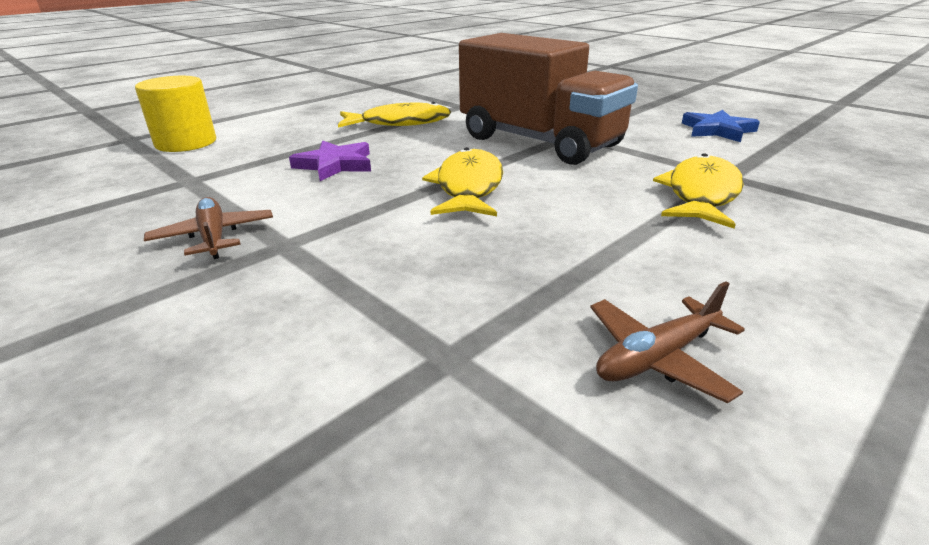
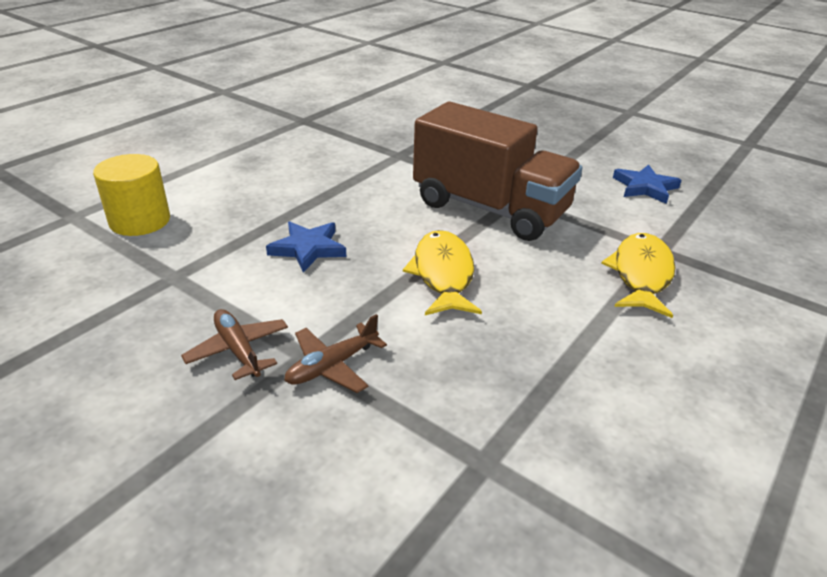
camera: 10 degrees left, 5 degrees up
purple star [289,141,371,181] -> blue star [266,221,346,273]
yellow fish [338,102,451,128] -> none
brown plane [590,281,745,403] -> brown plane moved to [284,314,387,393]

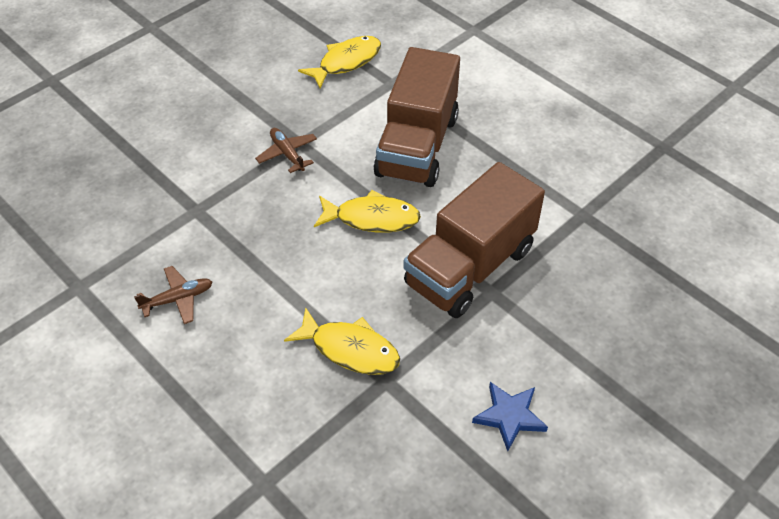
camera: 100 degrees right, 15 degrees up
yellow cylinder [93,154,170,236] -> none
brown plane [181,309,288,380] -> brown plane moved to [134,266,212,324]
blue star [266,221,346,273] -> brown truck [374,47,460,187]
none -> yellow fish [298,36,381,88]

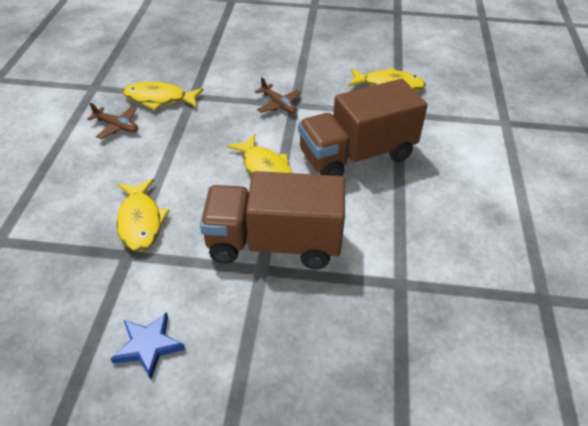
camera: 50 degrees right, 5 degrees down
brown plane [255,128,317,173] -> brown plane turned 120 degrees clockwise [255,77,301,114]
none -> yellow fish [123,82,204,110]

